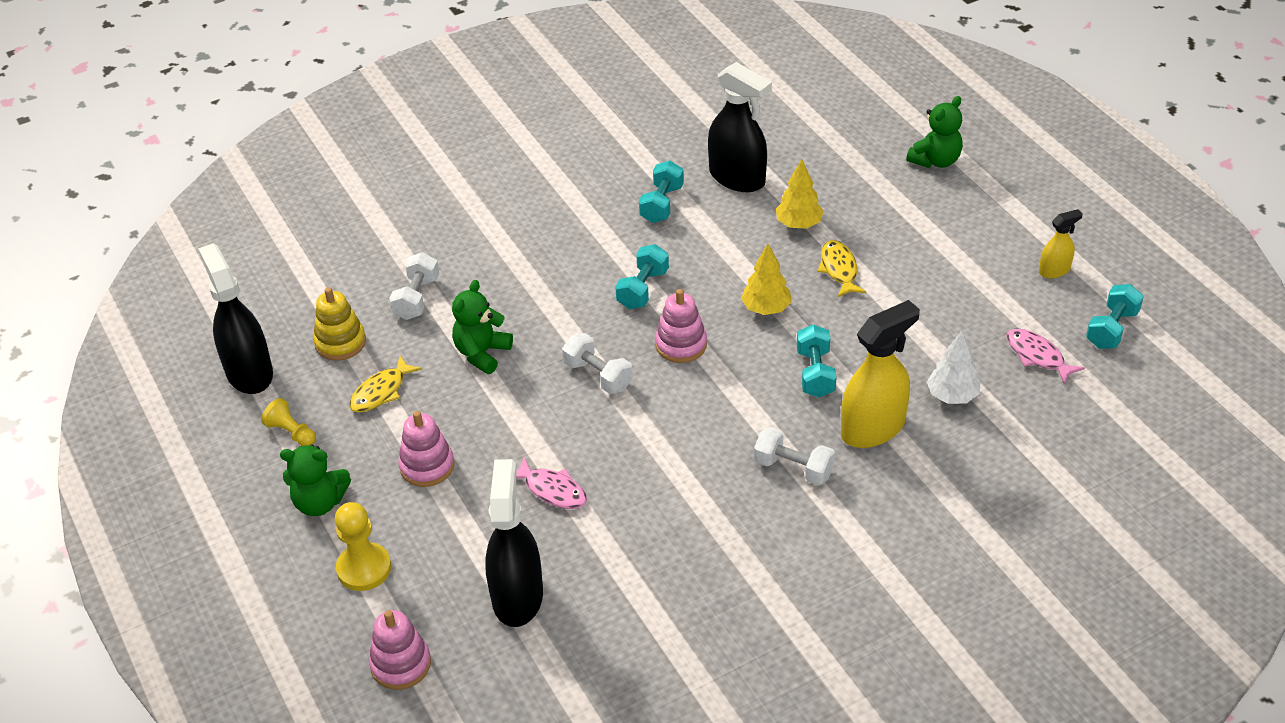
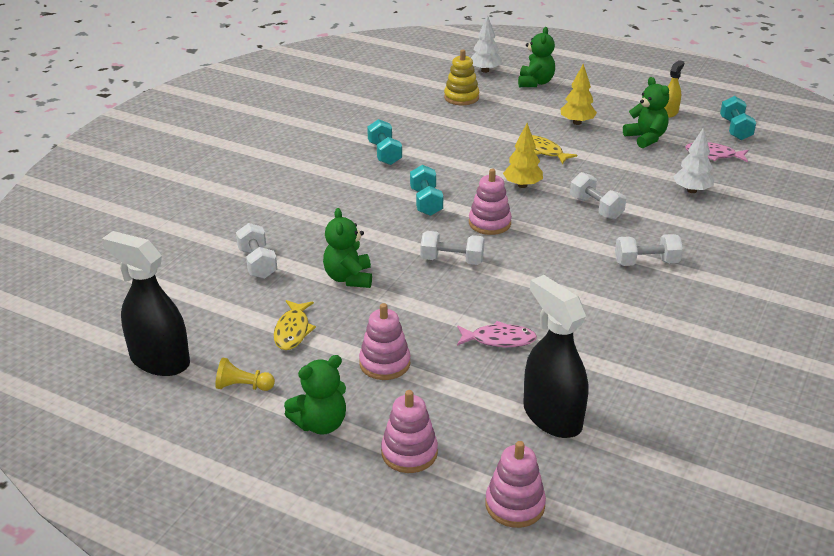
camera: 35 degrees left, 10 degrees down
yellow stacking toy [313,287,366,361] -> yellow stacking toy moved to [444,49,479,105]
yellow pawn [335,502,391,591] -> pink stacking toy [381,390,438,473]
black spray bottle [708,62,772,192] -> none
yellow tree [776,159,824,229] -> yellow tree moved to [560,64,597,125]
turquoise dumbbell [797,324,836,398] -> white dumbbell [570,172,626,220]
yellow spray bottle [841,300,920,448] -> none
none -> white tree [471,15,502,73]
none -> green teddy bear [623,77,669,148]

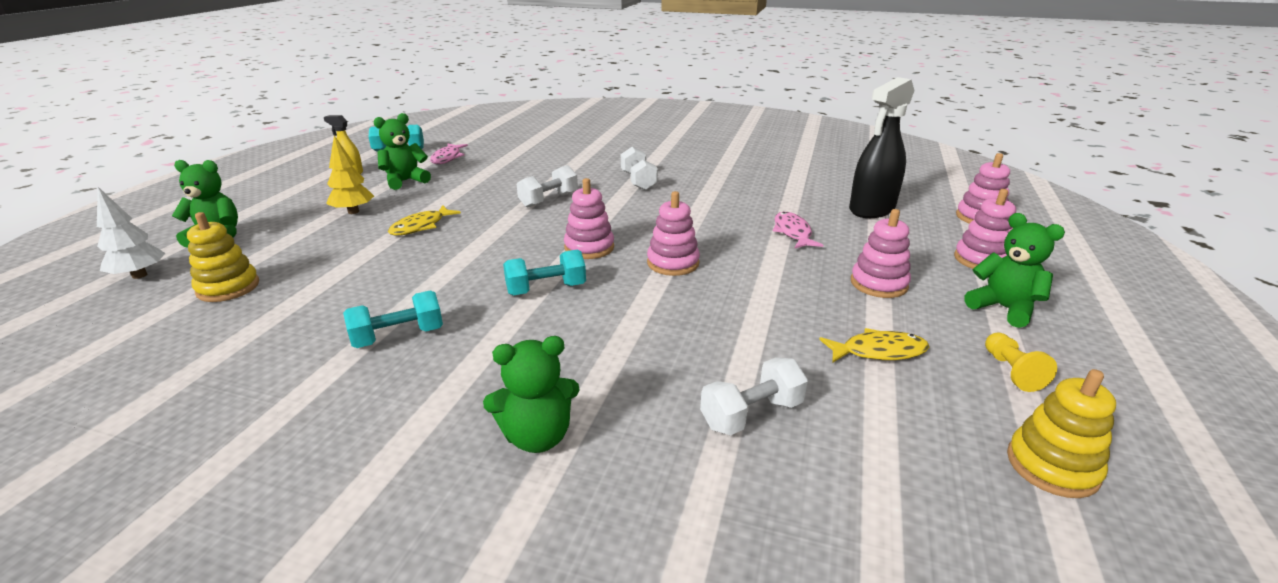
camera: 100 degrees left, 5 degrees down
black spray bottle [102,231,190,376] -> yellow stacking toy [1007,369,1116,498]
green teddy bear [323,208,372,288] -> green teddy bear moved to [483,336,580,453]
white dumbbell [420,231,485,265] -> pink stacking toy [647,191,700,276]
yellow tree [503,123,543,188] -> none
white tree [673,127,714,193] -> none

